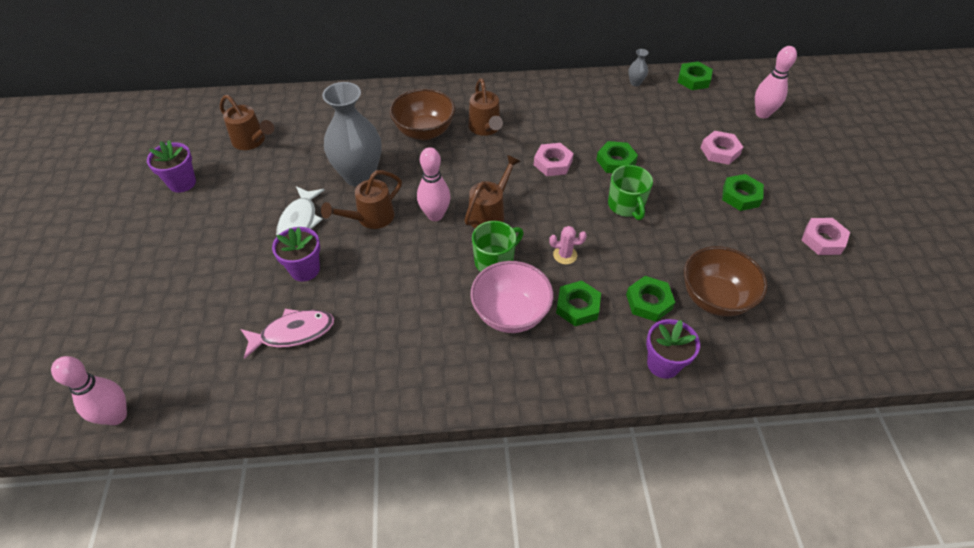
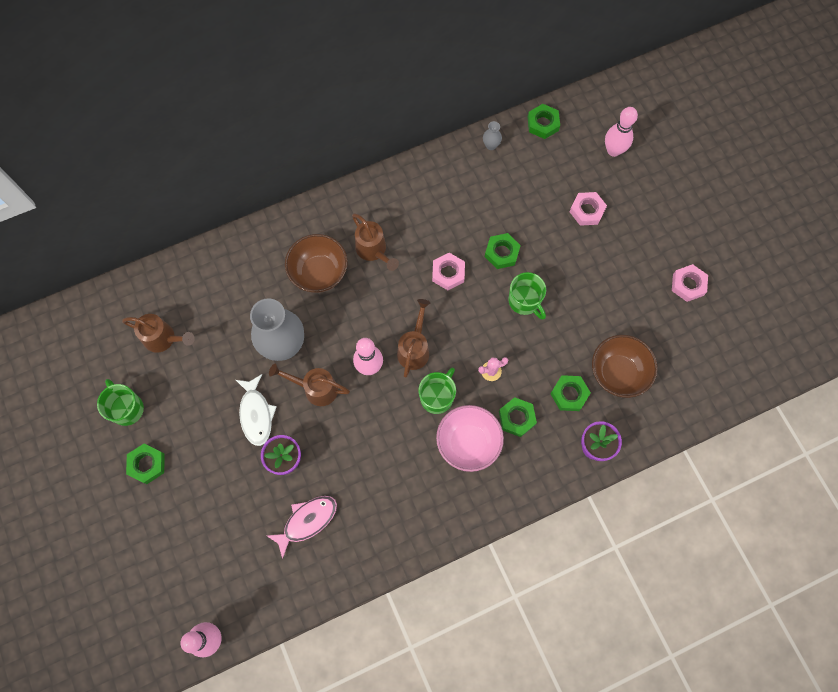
camera: 20 degrees left, 20 degrees up
purple flower pot [147,140,196,193] -> green mug [97,379,144,426]
brown watering can [321,170,402,229] -> brown watering can turned 75 degrees clockwise [269,364,350,406]
green nut [722,174,764,211] -> green nut moved to [126,443,165,484]

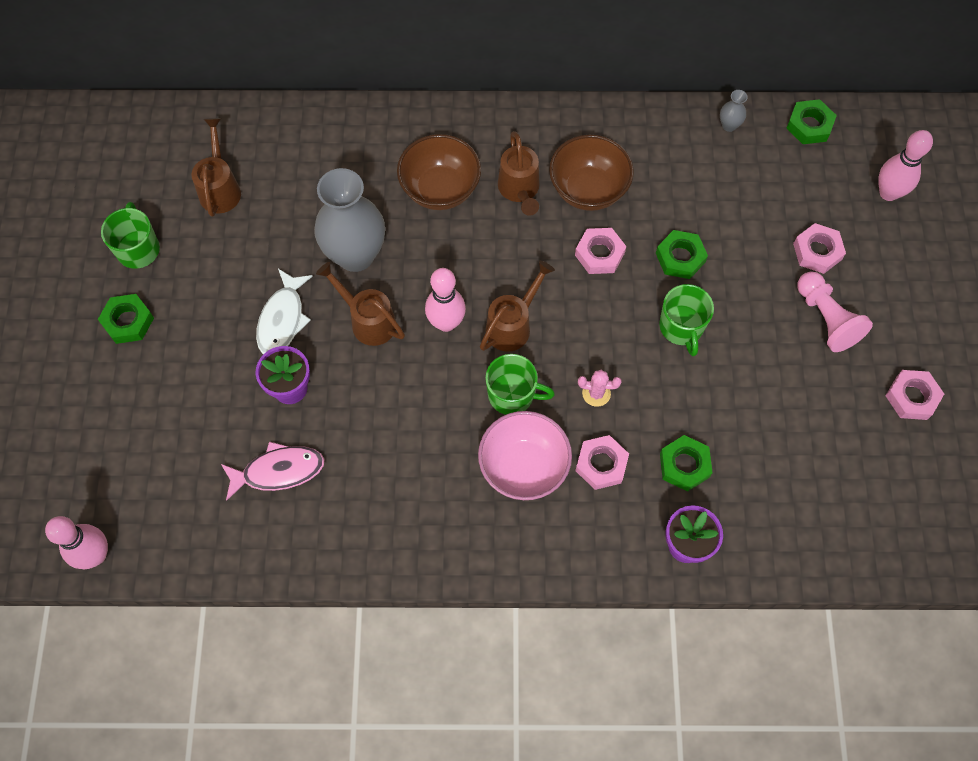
camera: 25 degrees right, 5 degrees down
brown watering can [122,314,195,353] -> brown watering can turned 135 degrees counterclockwise [192,118,241,217]
green mug [419,368,456,414] -> green mug turned 45 degrees clockwise [485,354,555,415]
green nut [499,397,537,437] -> pink nut [575,435,629,490]
brown bowl [592,335,658,398] -> brown bowl moved to [549,135,634,211]
none -> pink pawn [797,271,873,352]

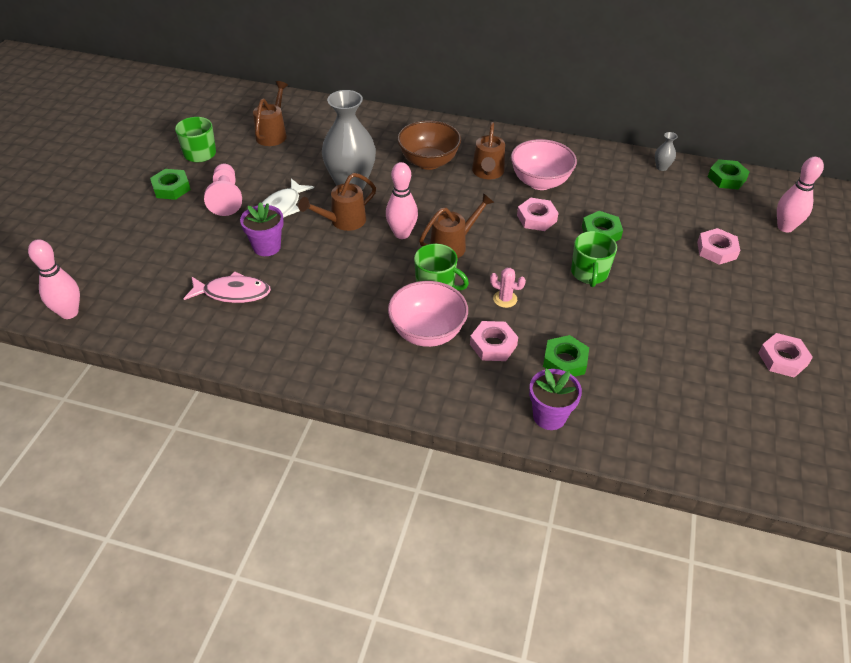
camera: 15 degrees right, 20 degrees down
brown watering can [316,262,405,346] -> brown watering can turned 90 degrees counterclockwise [298,173,376,231]
brown bowl [549,135,634,211] -> pink bowl [511,139,577,190]
pink pawn [797,271,873,352] -> pink pawn moved to [204,164,242,216]

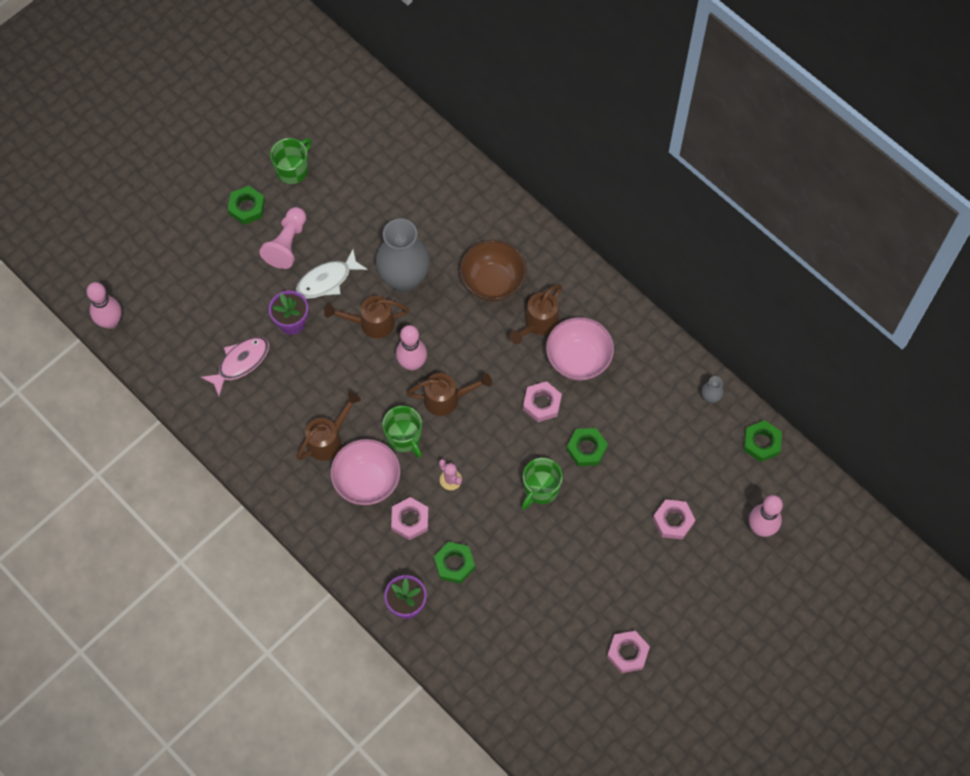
camera: 30 degrees right, 20 degrees up
pink fish [184,271,271,303] -> pink fish turned 75 degrees counterclockwise [201,337,269,396]
brown watering can [253,81,288,146] -> brown watering can moved to [297,392,361,461]

